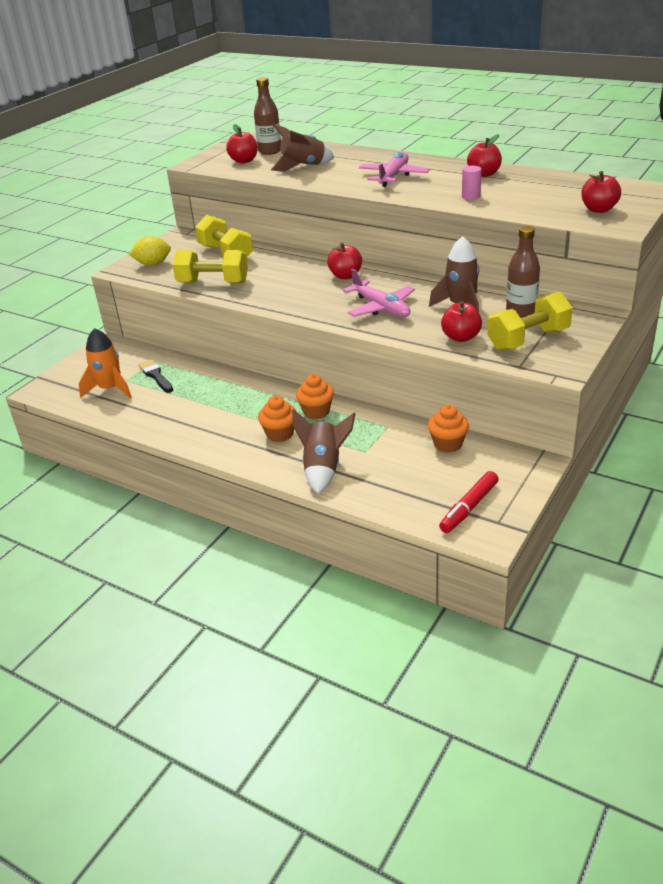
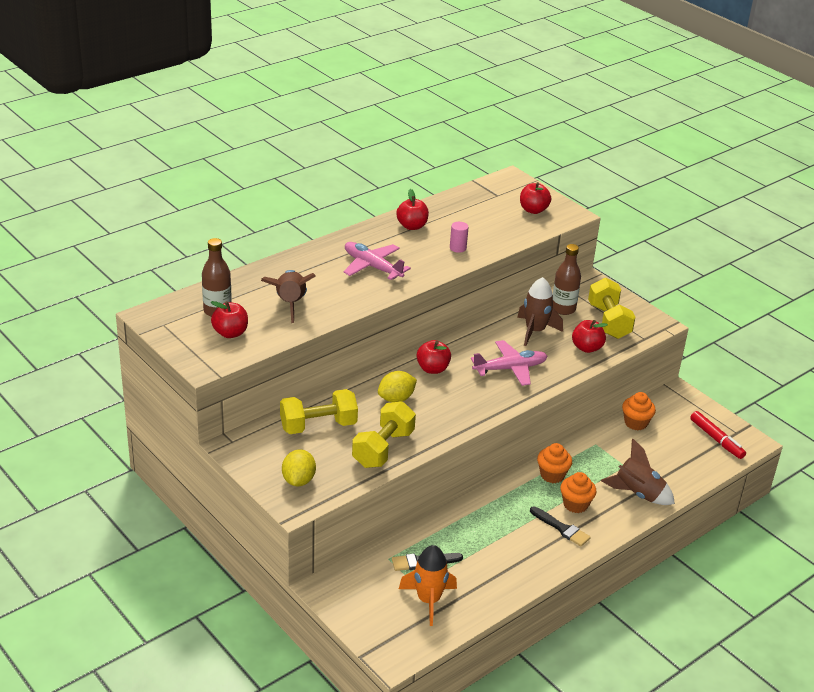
camera: 75 degrees left, 0 degrees up
none -> yellow lemon [378,371,417,402]
none -> black brush [530,506,591,546]

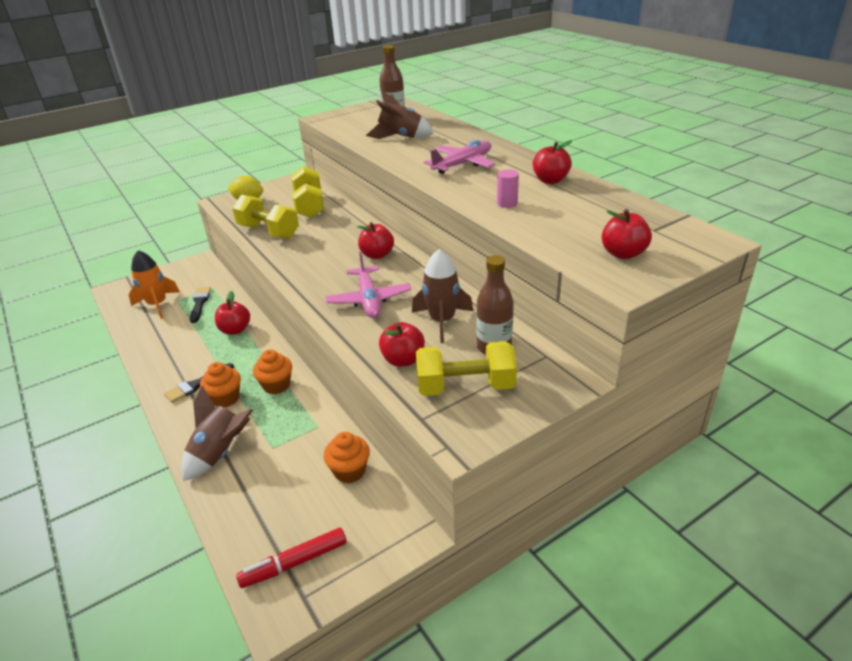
camera: 100 degrees right, 0 degrees up
red apple [211,301,248,338] -> red apple moved to [215,291,250,335]
yellow lemon [378,371,417,402] -> none

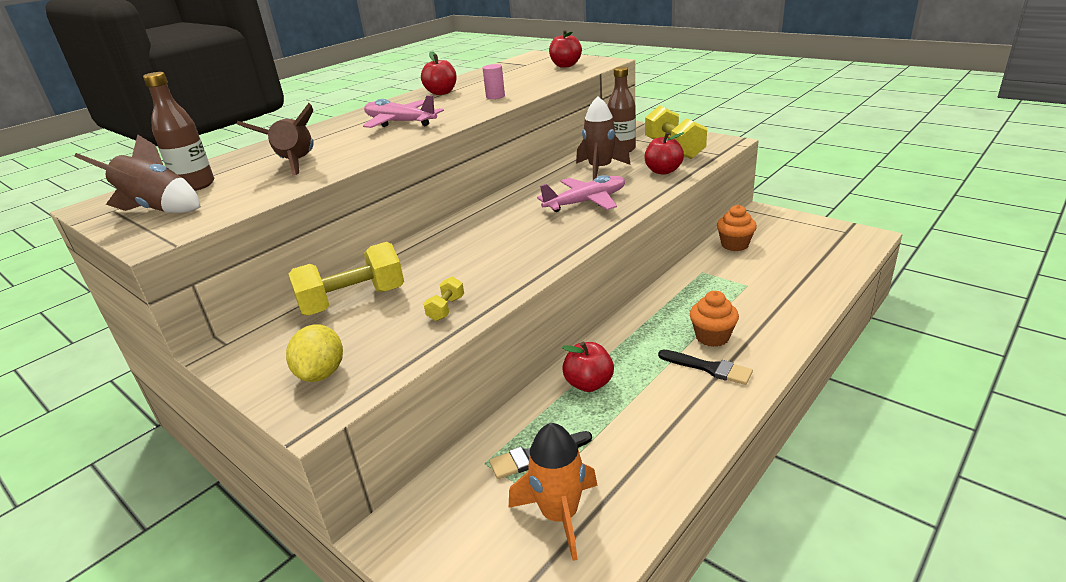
camera: 105 degrees left, 5 degrees down
brown rocket [181,386,253,481] -> brown rocket moved to [74,135,201,213]
yellow dumbbell [232,195,299,239] -> yellow dumbbell [423,277,464,321], size x0.46
red marker [236,527,347,588] -> none
orange cupcake [253,349,292,394] -> none
red apple [357,222,394,259] -> none

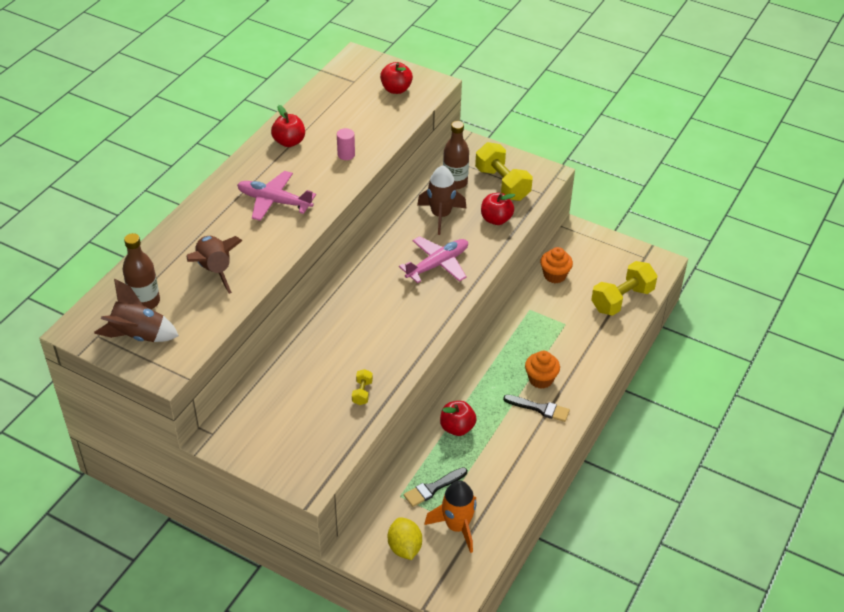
camera: 15 degrees left, 15 degrees up
yellow lemon [286,324,343,382] -> yellow lemon moved to [388,517,422,560]
yellow dumbbell [288,242,404,316] -> yellow dumbbell moved to [591,261,657,316]

